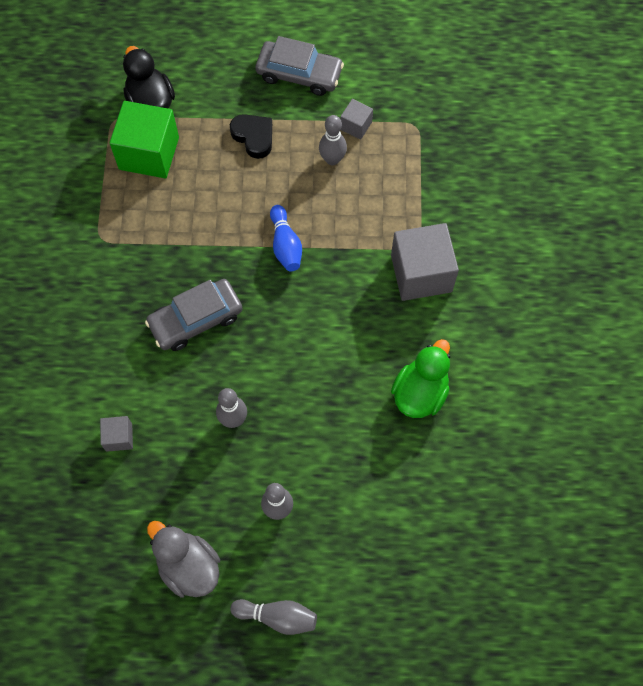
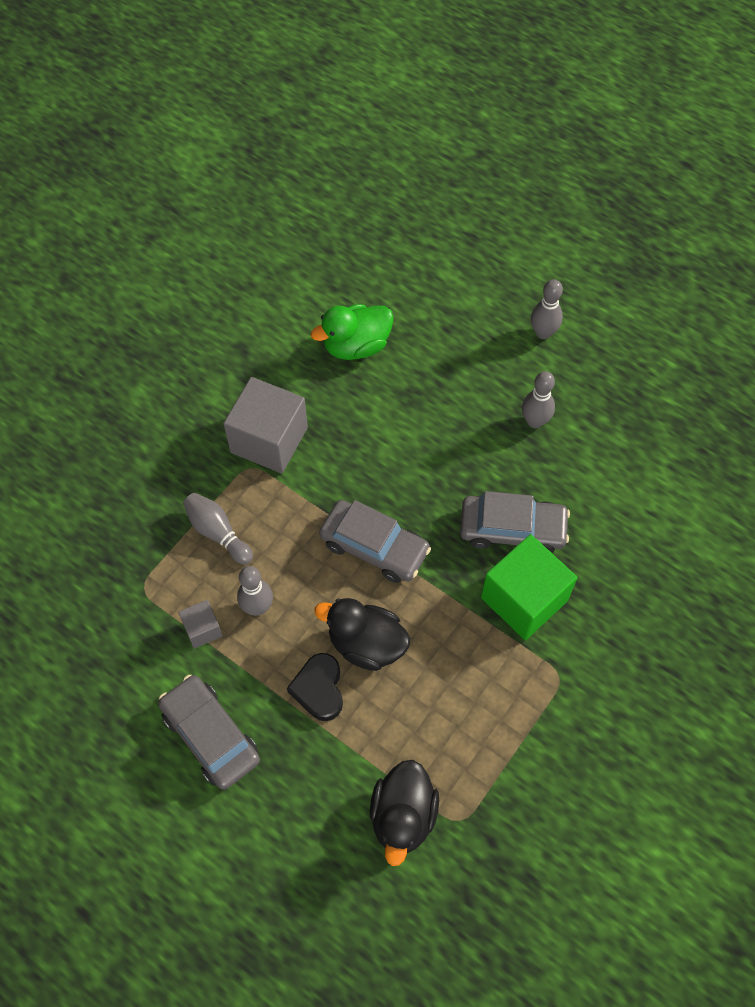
camera: 145 degrees left, 5 degrees down
grey cube [100,416,133,452] -> none
green cube [110,101,179,178] -> green cube moved to [481,534,577,640]
grey duck [147,521,220,597] -> none
grey bowling pin [230,599,317,635] -> grey bowling pin moved to [183,492,253,565]
blue bowling pin [270,205,302,271] -> grey car [319,500,431,583]
none -> black duck [314,598,410,671]

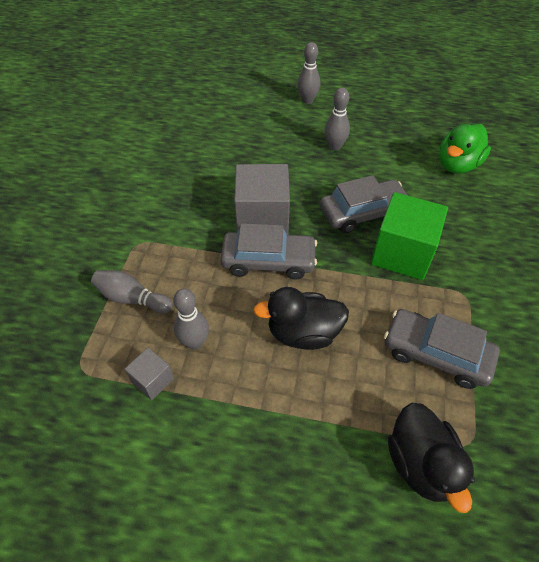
camera: 25 degrees left, 10 degrees down
grey car [158,675,260,790] -> grey car moved to [384,309,500,389]
grey cube [223,377,308,473] -> grey cube moved to [234,164,290,235]
black heart [287,653,343,721] -> none
green duck [311,304,394,360] -> green duck moved to [439,124,491,174]

